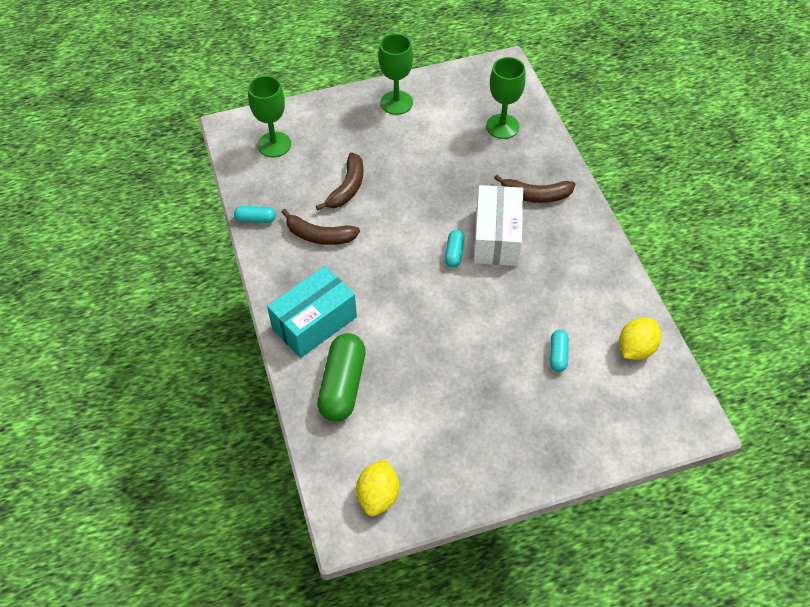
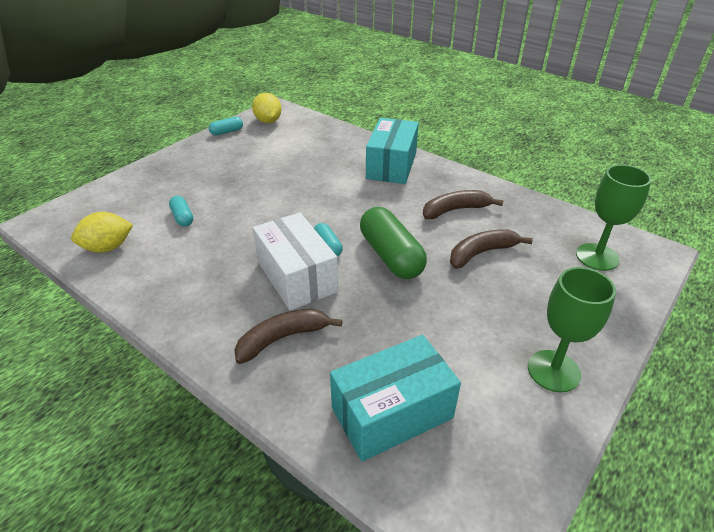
camera: 145 degrees right, 15 degrees down
turquoise capsule [234,206,276,223] -> turquoise capsule moved to [209,117,243,136]
brown banana [316,152,363,211] -> brown banana turned 75 degrees clockwise [450,229,533,269]
green capsule [317,333,366,422] -> green capsule moved to [360,207,427,279]
green goblet [486,57,526,139] -> turquoise box [330,335,461,462]
yellow lemon [619,318,661,360] -> yellow lemon turned 60 degrees clockwise [71,212,133,253]

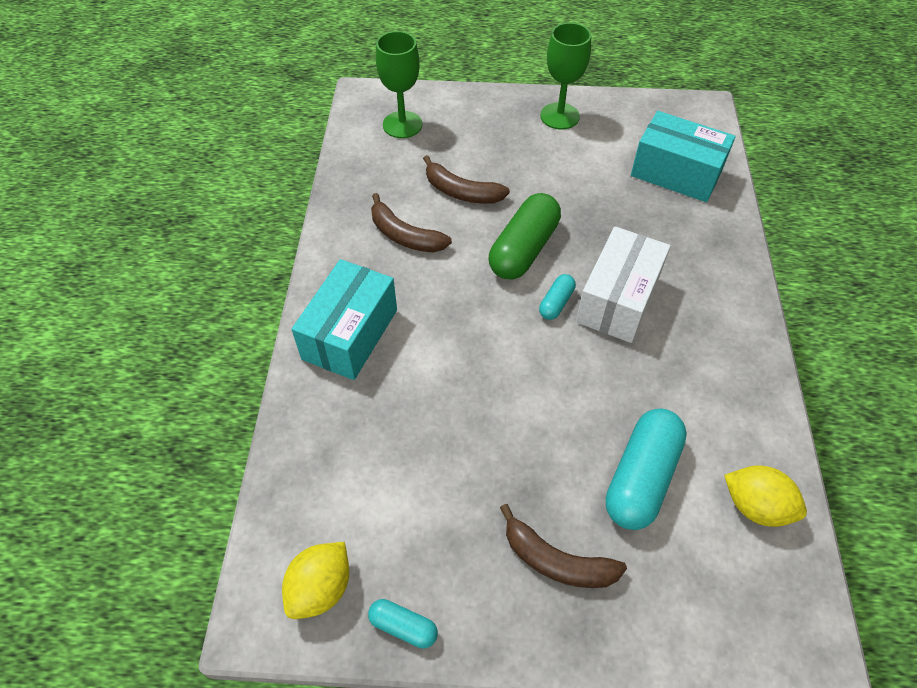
camera: 125 degrees left, 15 degrees up
turquoise capsule [169,196,193,227] -> turquoise capsule [605,409,687,530], size x2.02
brown banana [234,309,343,364] -> brown banana moved to [500,504,627,588]
turquoise box [366,118,419,184] -> turquoise box turned 45 degrees counterclockwise [292,259,397,380]

